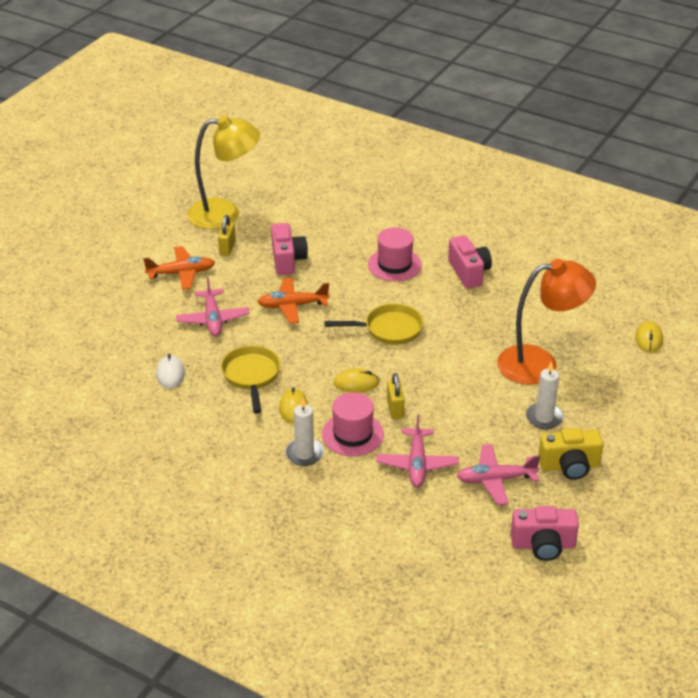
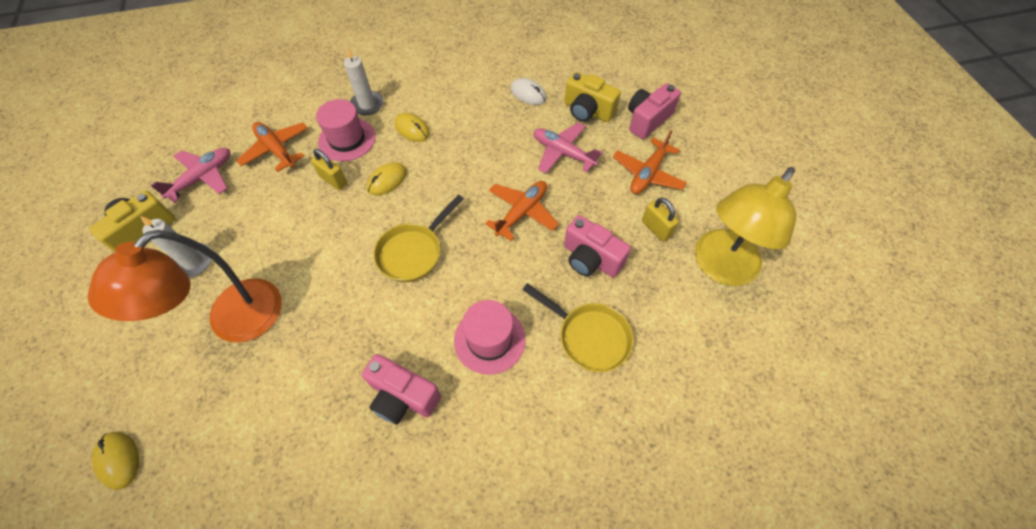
camera: 135 degrees right, 20 degrees up
yellow pan [221,345,281,414] -> yellow pan moved to [522,283,634,372]
pink plane [376,415,459,487] -> orange plane [236,122,308,172]
pink camera [511,506,579,561] -> pink camera moved to [628,83,681,139]
none -> yellow camera [564,72,621,122]

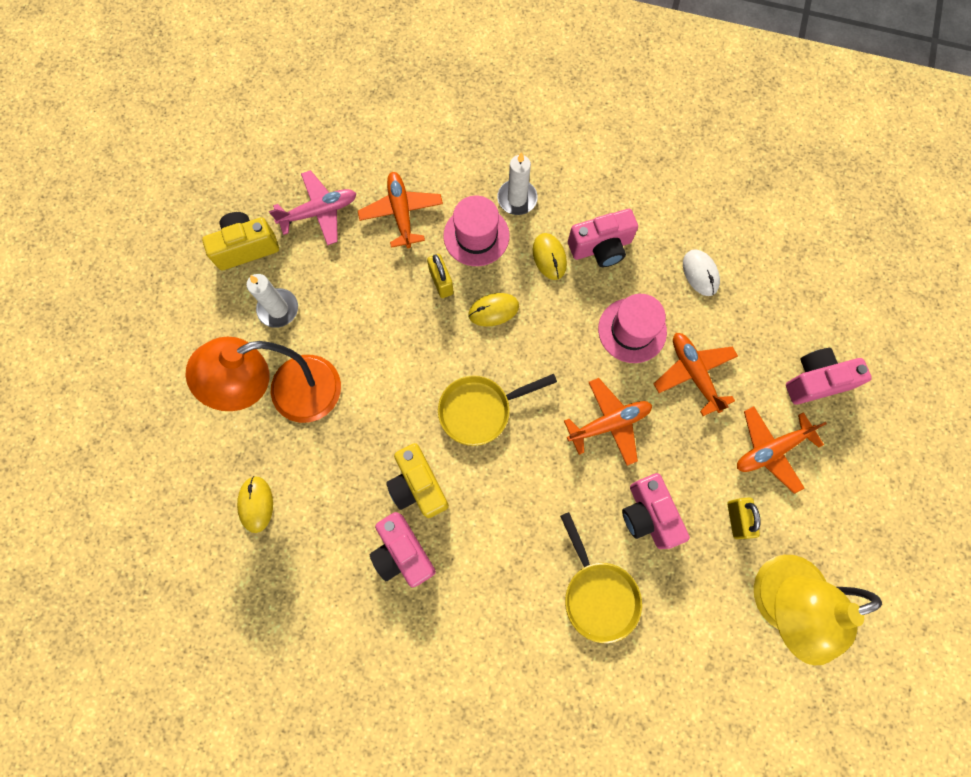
camera: 30 degrees right, 15 degrees up
yellow mouse [92,432,139,490] -> yellow mouse moved to [237,476,273,533]
pink hat [454,300,526,375] -> pink hat moved to [598,294,667,363]
pink plane [533,122,603,173] -> orange plane [654,333,738,416]
yellow camera [564,72,621,122] -> yellow camera moved to [386,443,449,518]
none -> pink camera [568,209,638,267]

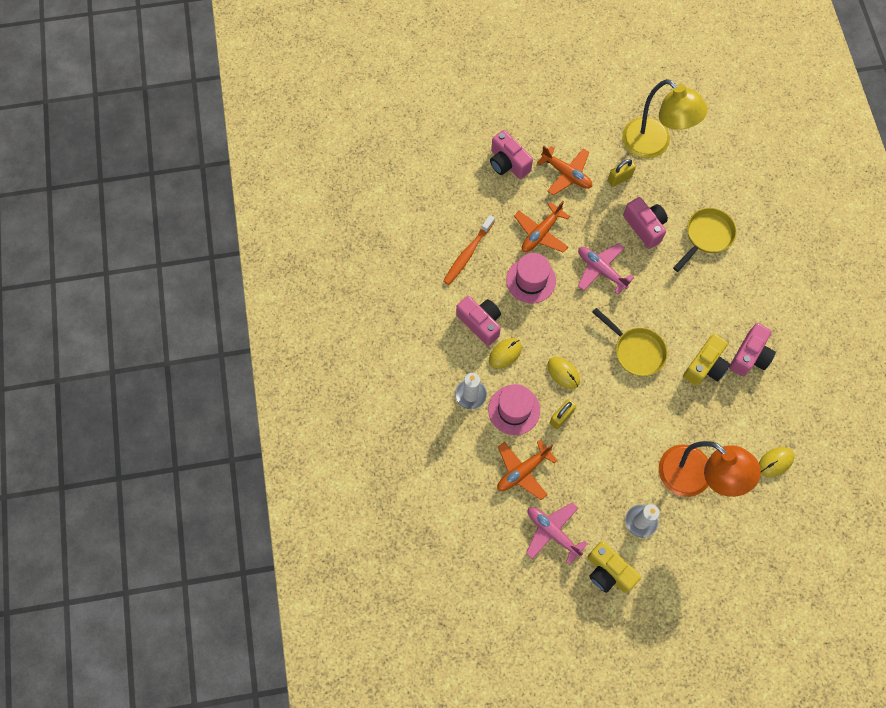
camera: 115 degrees left, 5 degrees down
orange plane [564,378,652,466] -> pink plane [578,243,634,295]
pink camera [622,473,690,549] -> pink camera turned 75 degrees counterclockwise [623,197,668,249]
white mouse [683,249,720,296] -> orange toothbrush [443,215,495,285]

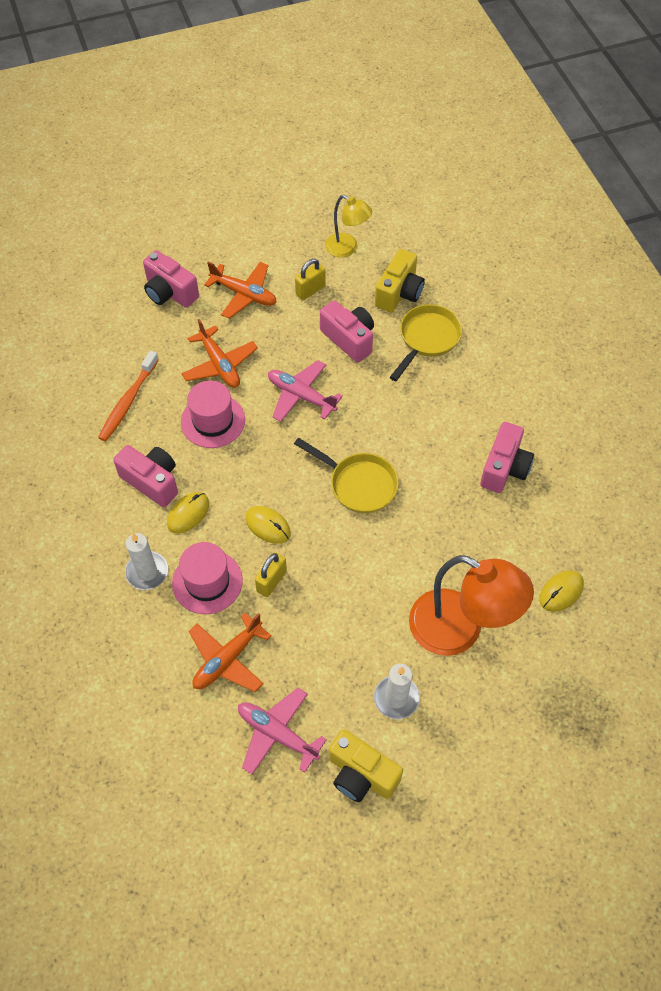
camera: 10 degrees left, 10 degrees down
orange plane [514,201,570,253] -> orange plane turned 60 degrees counterclockwise [181,319,258,388]
yellow lamp [622,79,708,159] -> yellow lamp [325,195,372,257], size x0.56
yellow camera [683,334,730,386] -> yellow camera moved to [375,249,425,313]

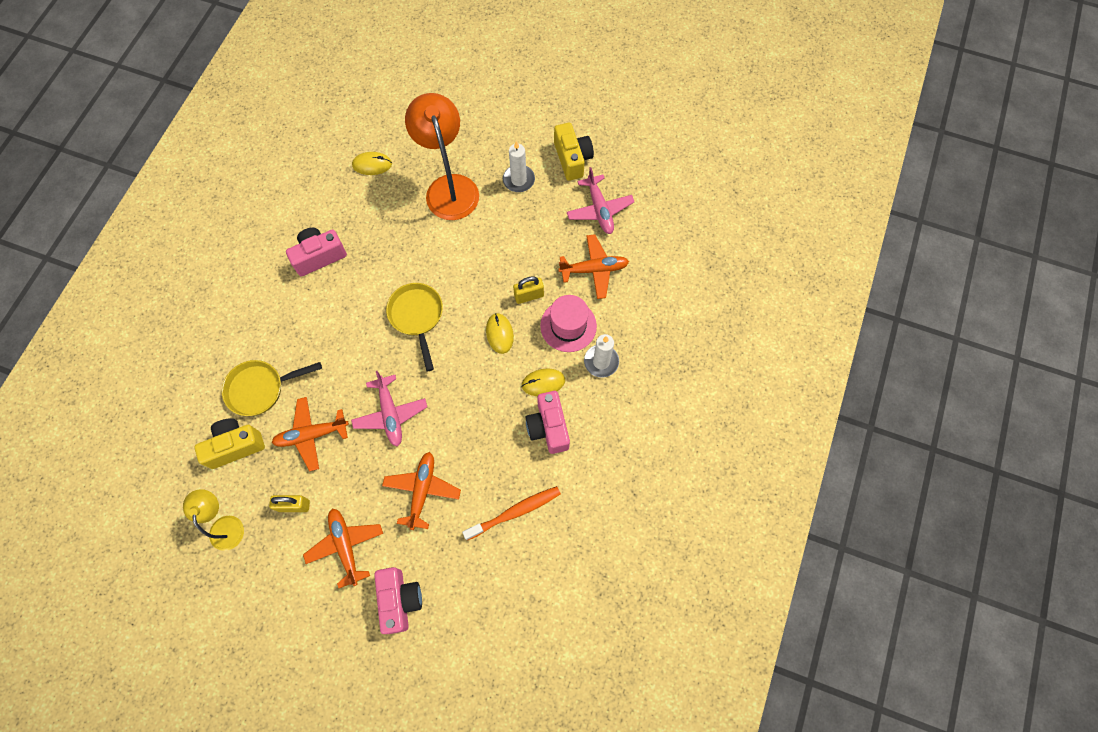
camera: 140 degrees left, 10 degrees up
pink hat [181,381,245,448] -> none
pink camera [320,300,374,363] -> orange plane [272,397,349,471]

